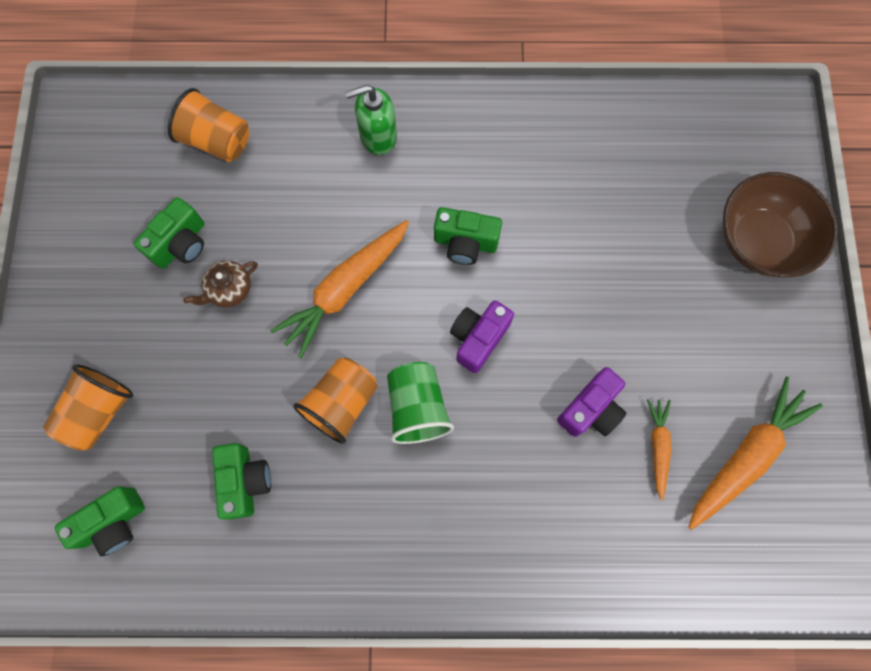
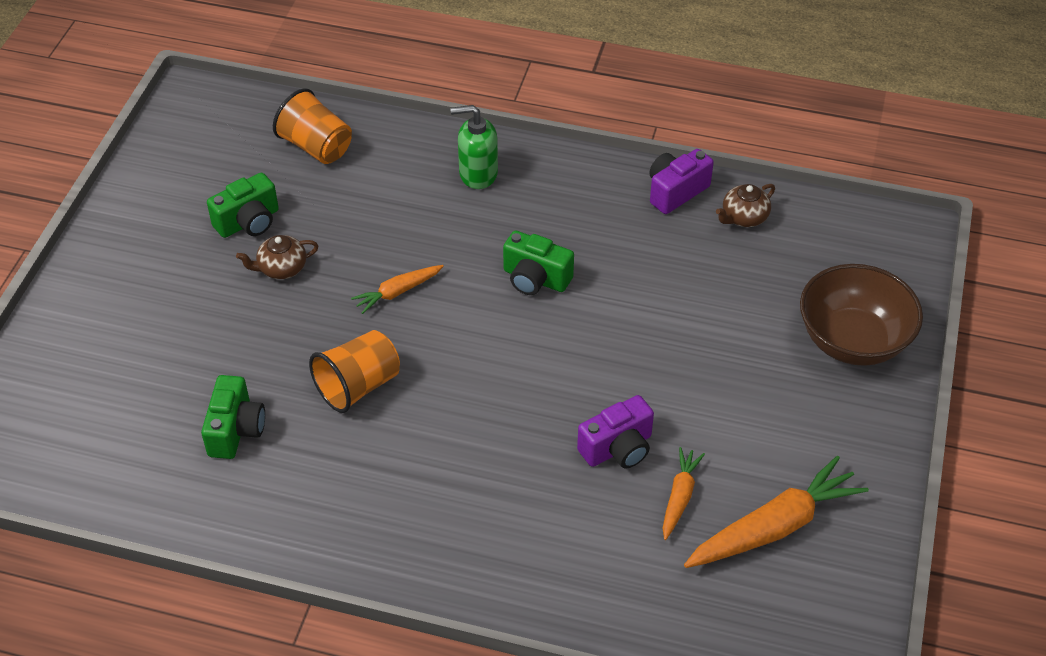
camera: 15 degrees right, 25 degrees down
orange cup [43,364,133,451] -> none
green camera [55,486,145,556] -> none
orange carrot [270,220,409,358] -> orange carrot [351,265,444,314], size x0.54
green cup [387,362,454,444] -> none
purple camera [450,300,514,373] -> purple camera moved to [649,149,714,214]
none -> brown teapot [716,184,775,227]

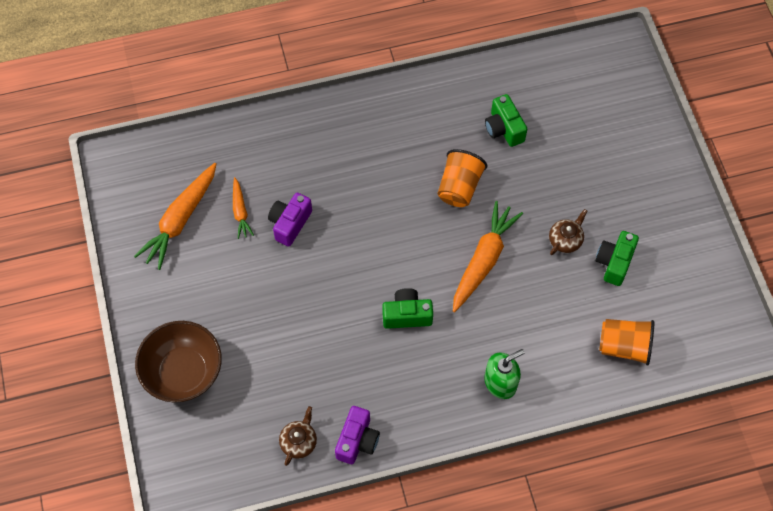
camera: 150 degrees right, 15 degrees up
orange carrot [351,265,444,314] -> orange carrot [453,201,523,312], size x1.85

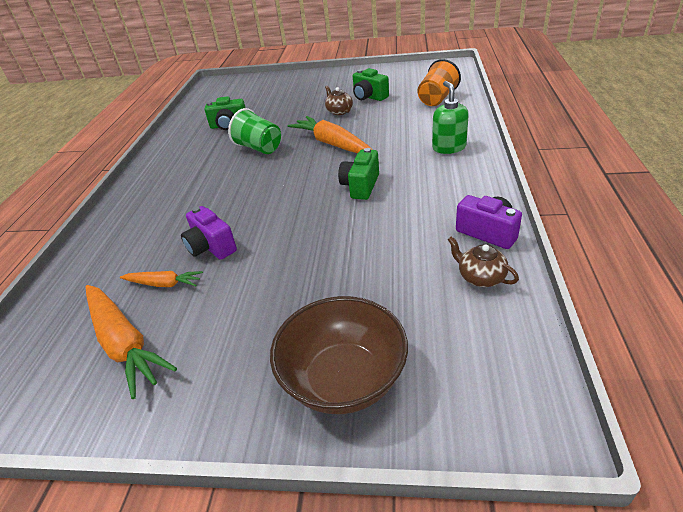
camera: 65 degrees left, 25 degrees down
orange cup [438,149,487,207] -> green cup [228,108,281,154]

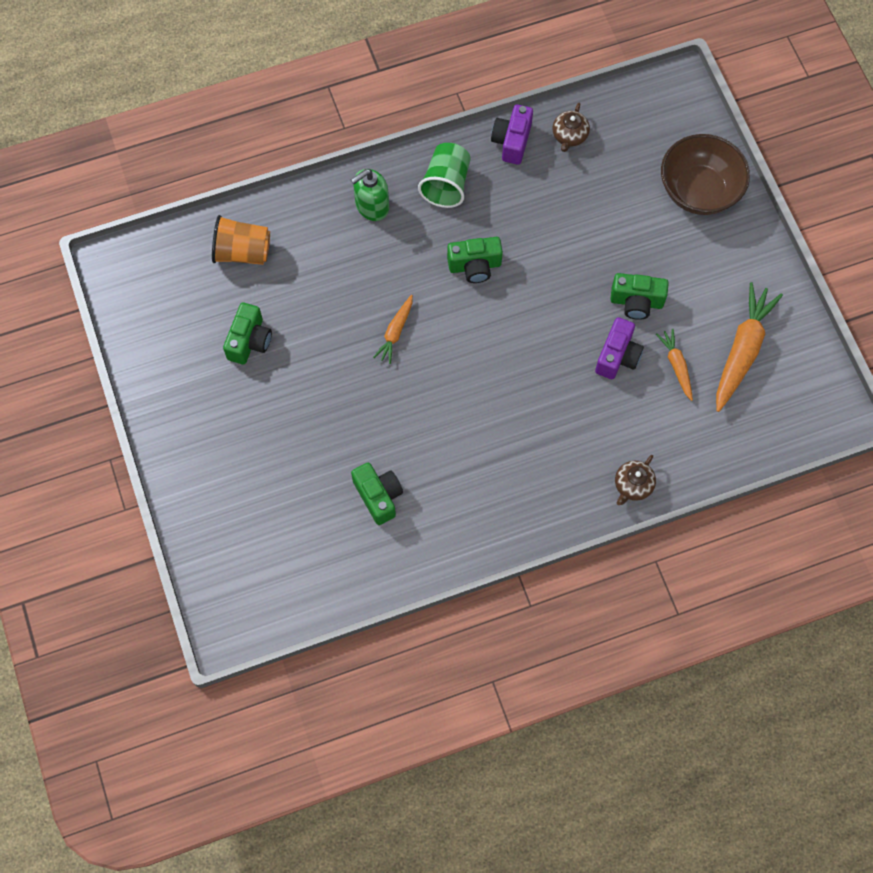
camera: 120 degrees left, 30 degrees up
green cup [228,108,281,154] -> green cup moved to [418,143,471,208]
orange carrot [288,116,373,153] -> orange carrot [373,295,413,364], size x0.54
brown teapot [325,85,353,115] -> brown teapot moved to [615,455,656,505]
none -> green camera [610,273,669,320]

